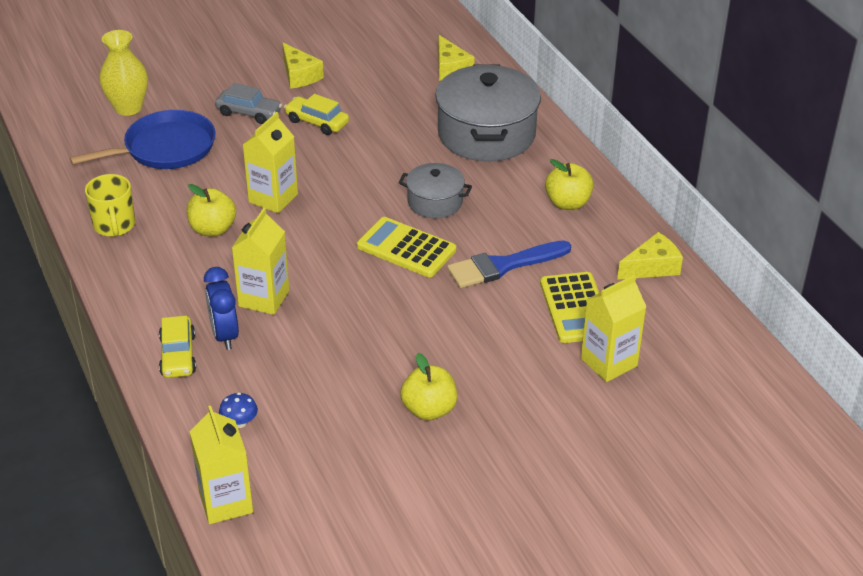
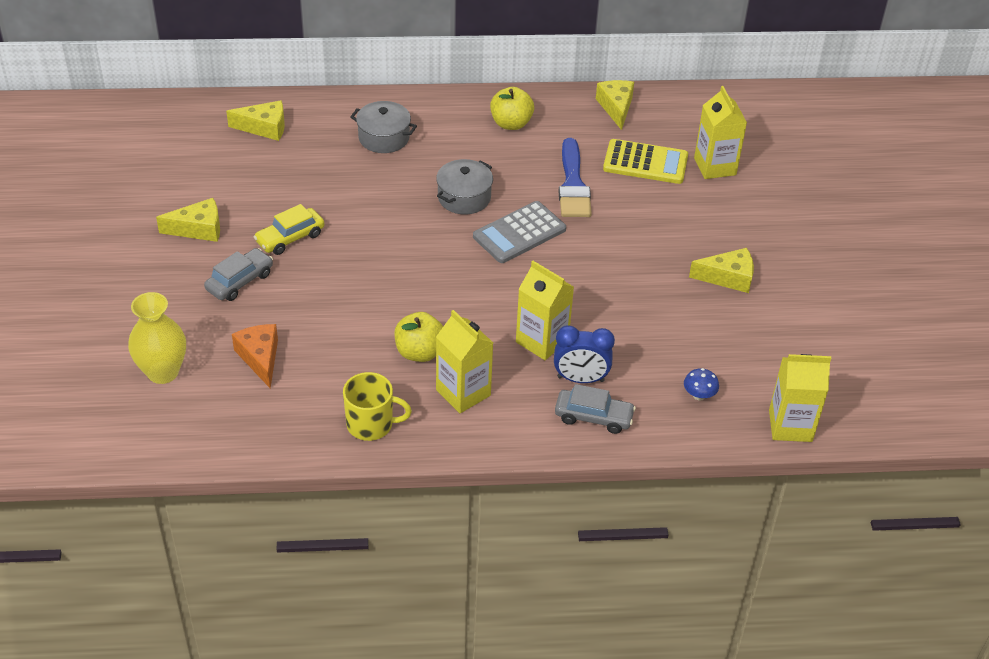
camera: 70 degrees left, 5 degrees up
blue pan [70,110,216,169] -> orange cheese [232,324,278,388]
yellow car [159,316,196,378] -> grey car [555,384,636,434]
yellow carton [243,112,298,213] -> yellow carton moved to [436,310,493,413]
yellow calculator [357,217,456,277] -> grey calculator [473,201,566,263]
yellow apple [400,353,457,420] -> yellow cheese [689,248,754,293]
grey pot [435,64,541,162] -> grey pot [350,101,417,153], size x0.53

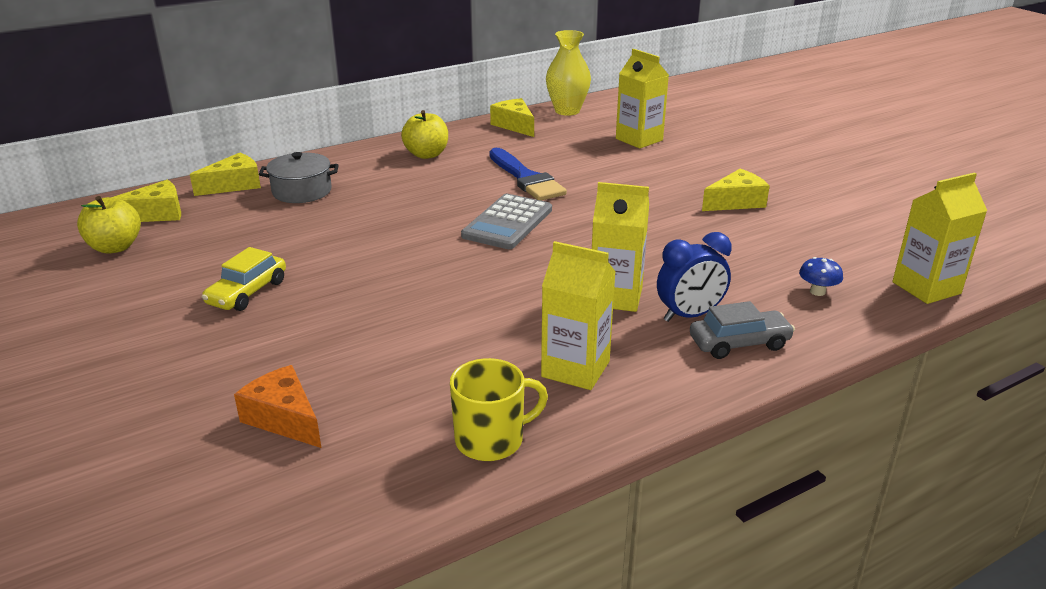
camera: 25 degrees left, 15 degrees down
yellow vase [128,292,186,384] -> yellow vase moved to [546,30,591,116]
yellow cheese [156,198,220,242] -> yellow cheese moved to [190,153,261,196]
grey car [204,248,273,301] -> none
yellow apple [394,312,443,362] -> yellow apple moved to [77,196,141,254]
grey pot [436,159,493,214] -> none
yellow calculator [603,139,688,184] -> none

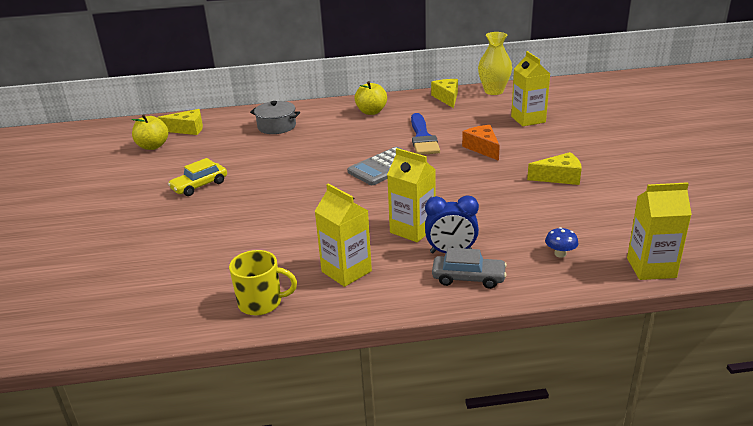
camera: 25 degrees right, 0 degrees up
yellow cheese [190,153,261,196] -> none
orange cheese [234,365,321,448] -> orange cheese moved to [462,125,500,161]

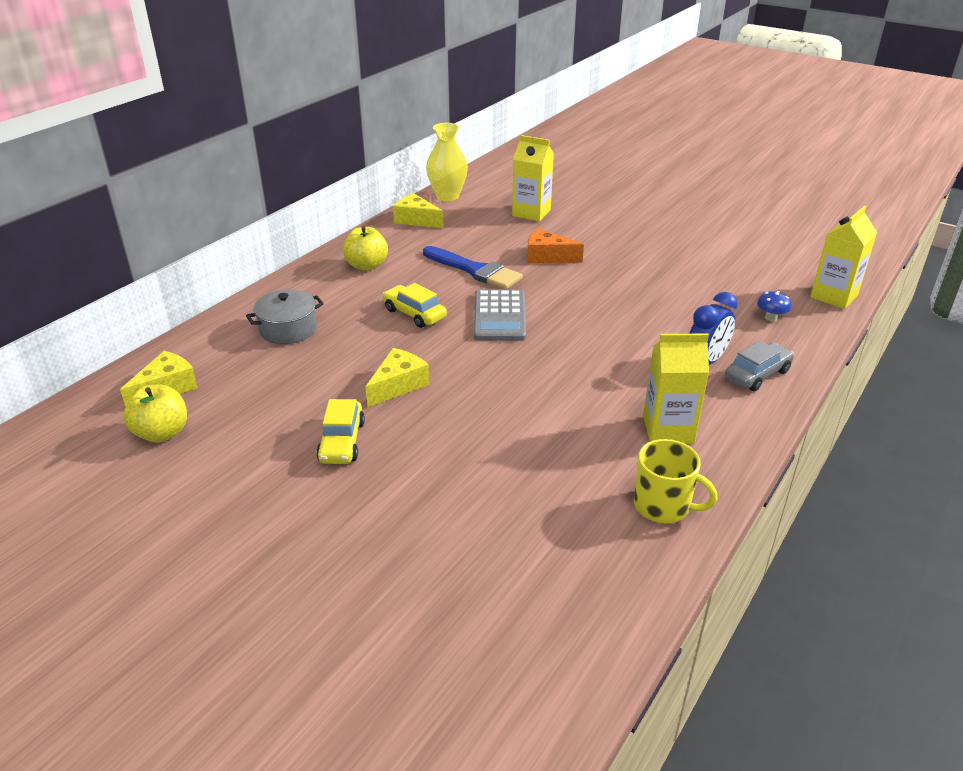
camera: 50 degrees left, 5 degrees up
yellow mug [229,250,297,316] -> yellow mug turned 75 degrees clockwise [634,439,717,523]
yellow carton [387,148,436,242] -> none
yellow cheese [527,152,582,185] -> yellow cheese moved to [365,348,430,407]
none -> yellow car [382,283,447,328]

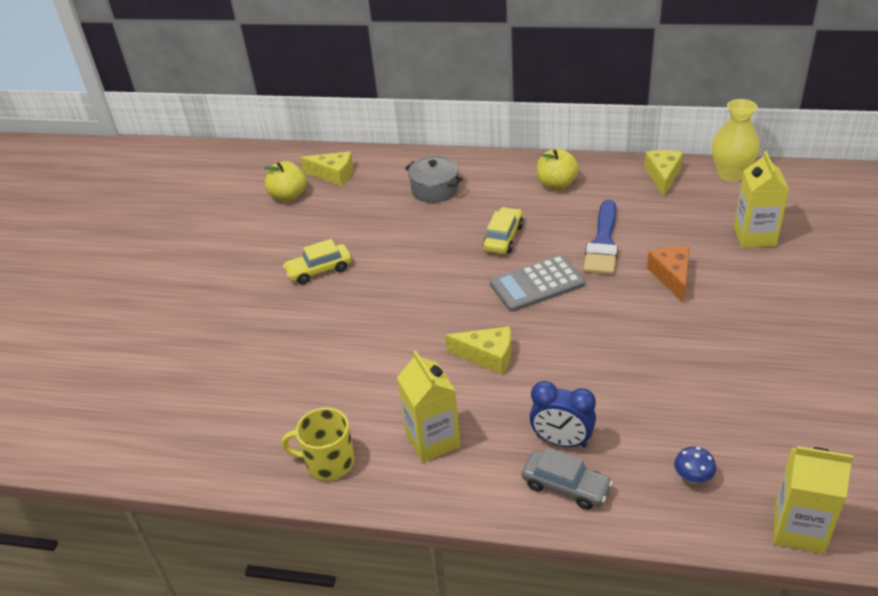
camera: 70 degrees right, 5 degrees up
yellow cheese [365,348,430,407] -> yellow cheese moved to [445,326,511,375]
yellow mug [634,439,717,523] -> yellow mug turned 90 degrees clockwise [282,407,355,481]

